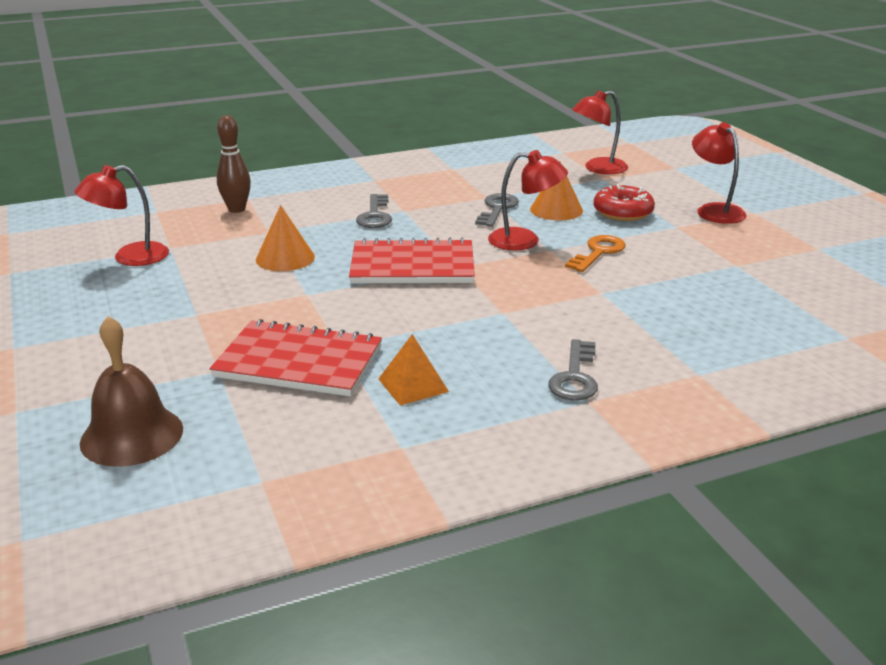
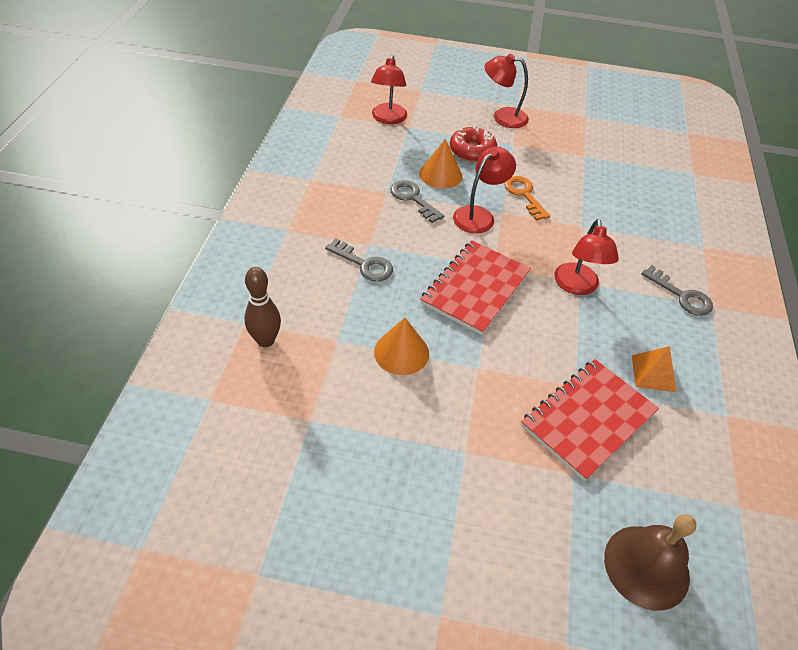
camera: 60 degrees left, 20 degrees up
red lamp [74,165,169,266] -> red lamp moved to [554,219,619,295]

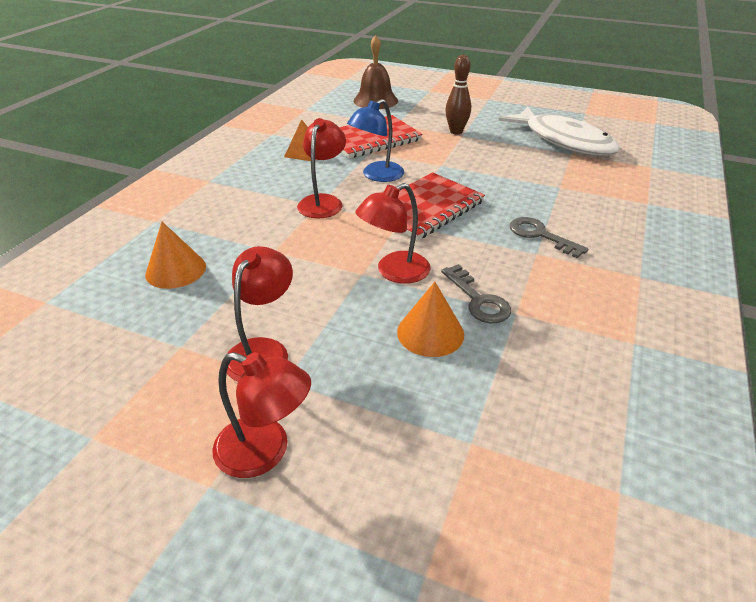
camera: 165 degrees left, 10 degrees down
brown bowling pin [244,267,281,347] -> brown bowling pin moved to [445,55,471,134]
red lamp [371,54,407,124] -> red lamp moved to [227,246,293,382]
orange cone [374,318,429,375] -> orange cone moved to [145,222,206,289]
red donut [450,126,497,162] -> none
orange key [504,176,550,221] -> none
grey key [641,265,713,316] -> none
none -> blue lamp [347,99,404,182]
none -> white fish [498,107,621,155]

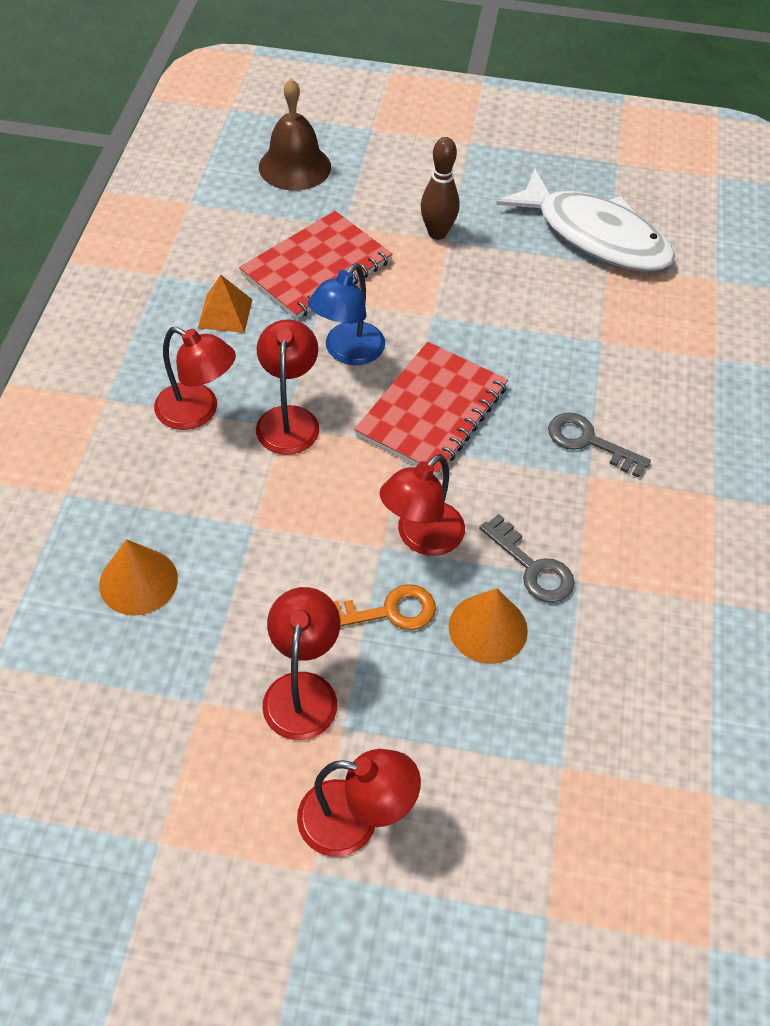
camera: 15 degrees left, 15 degrees up
none -> red lamp [154,327,236,430]
none -> orange key [333,584,436,630]

